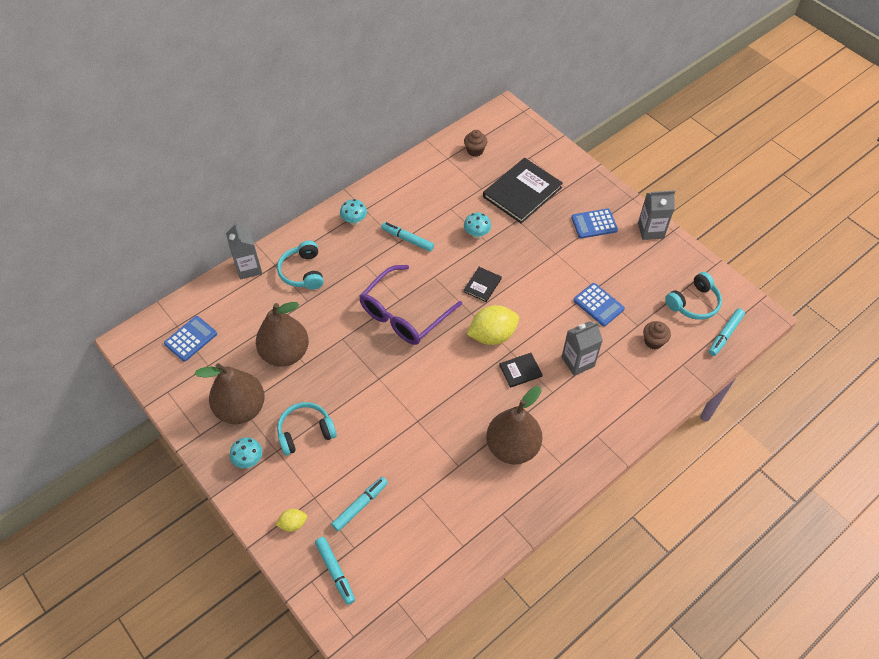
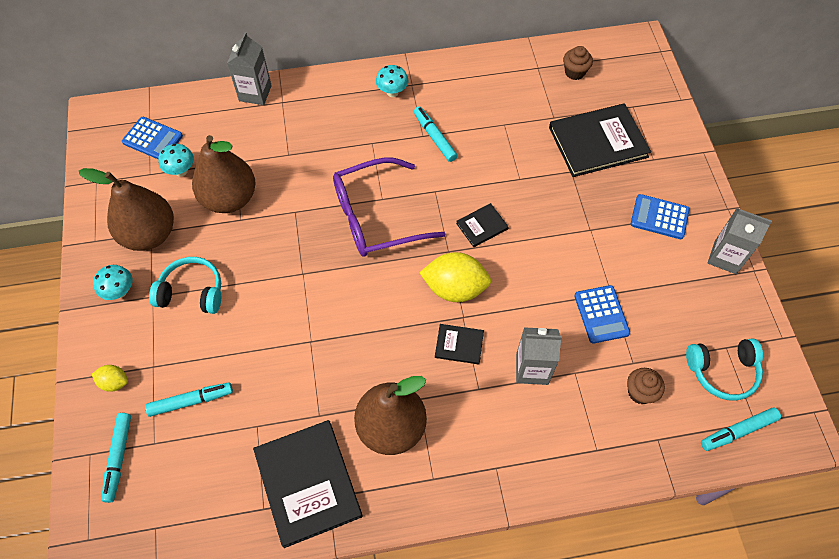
camera: 30 degrees right, 5 degrees up
blue calculator [164,316,217,362] -> blue calculator turned 45 degrees clockwise [122,117,183,159]
turquoise headphones [277,241,324,290] -> none
turquoise mushroom [464,213,491,239] -> turquoise mushroom moved to [158,144,194,177]
none -> black book [253,420,362,548]

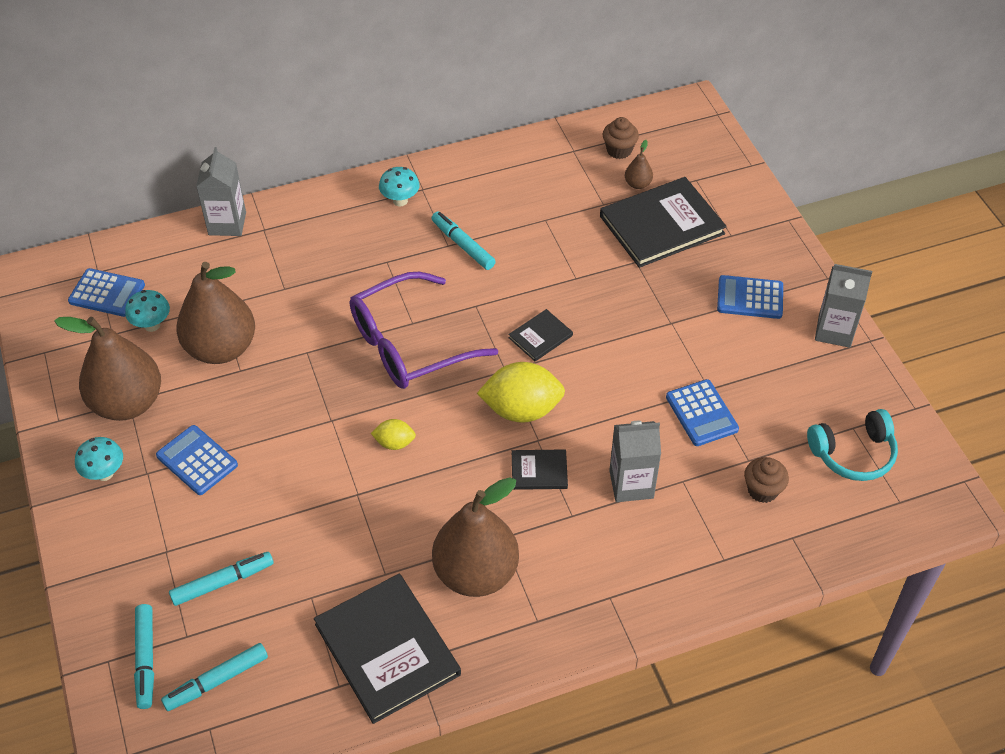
camera: 10 degrees left, 10 degrees down
yellow lemon [92,365,128,392] -> yellow lemon moved to [371,419,416,450]
turquoise headphones [149,257,221,314] -> blue calculator [156,425,238,495]
turquoise marker [701,407,781,451] -> turquoise marker moved to [161,643,268,711]
none -> brown pear [625,140,653,189]

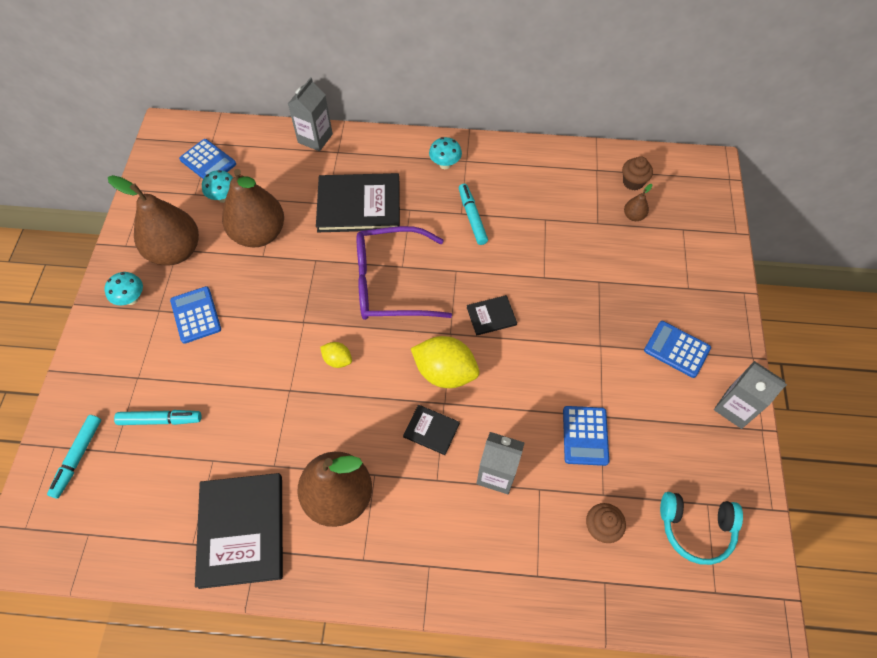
camera: 25 degrees right, 10 degrees up
turquoise marker [161,643,268,711] -> none
black book [600,177,727,268] -> black book moved to [316,173,400,232]

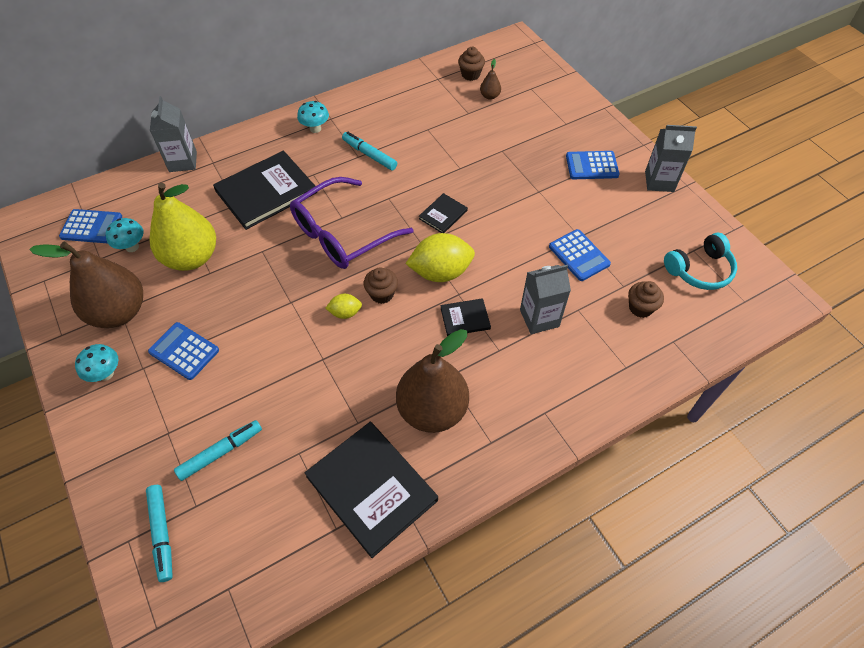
camera: 35 degrees left, 5 degrees down
brown pear [222,169,284,247] -> yellow pear [149,183,216,271]
none -> brown cupcake [364,267,398,304]

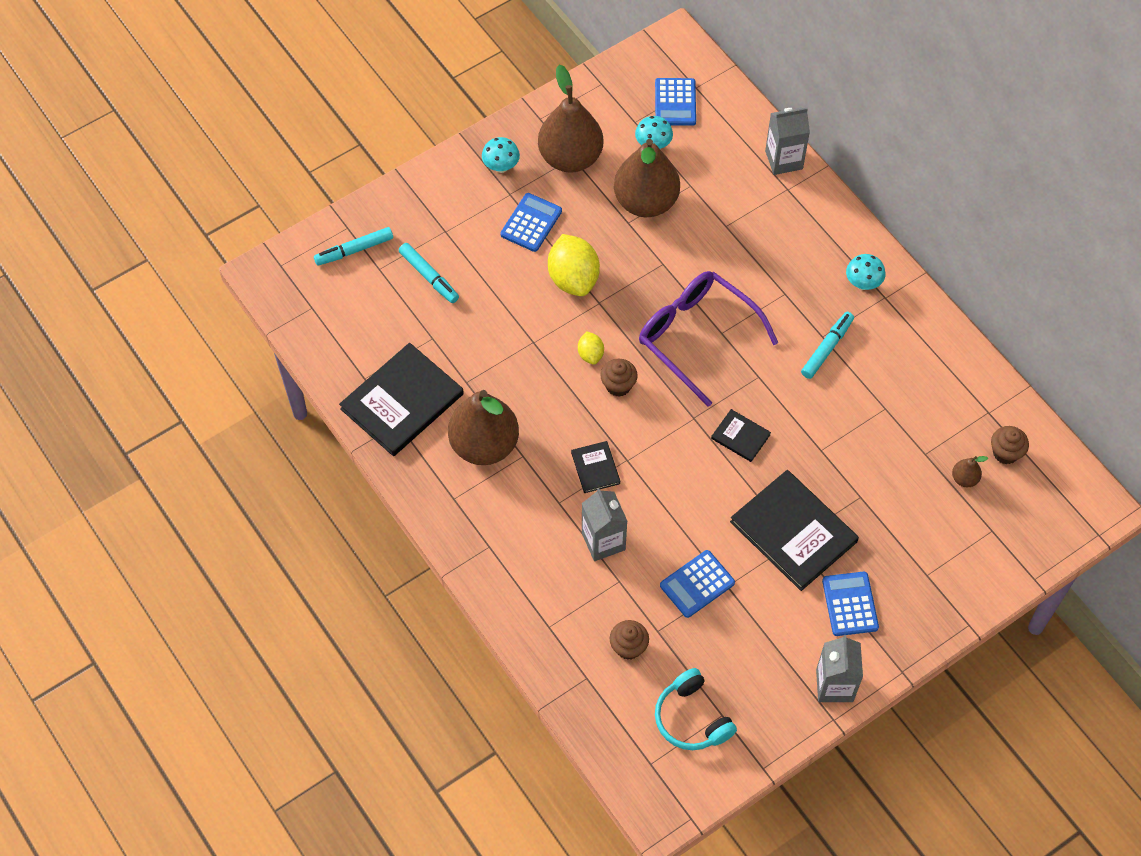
camera: 85 degrees right, 5 degrees up
yellow pear [149,183,216,271] -> brown pear [614,139,680,217]
black book [213,151,317,230] -> black book moved to [730,470,859,591]
yellow lemon [406,233,475,282] -> yellow lemon moved to [548,234,600,296]

